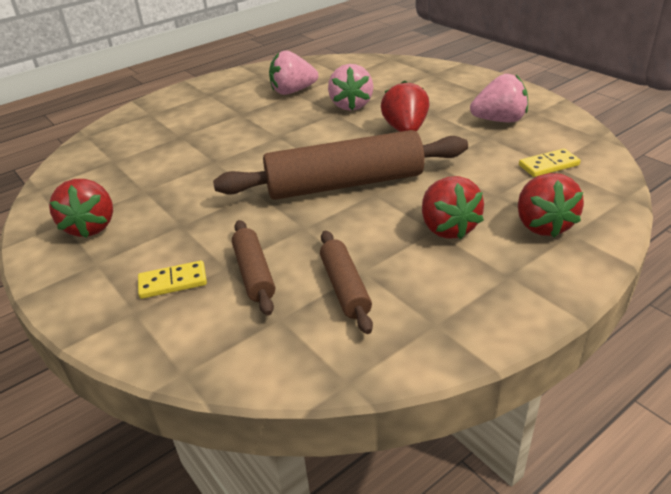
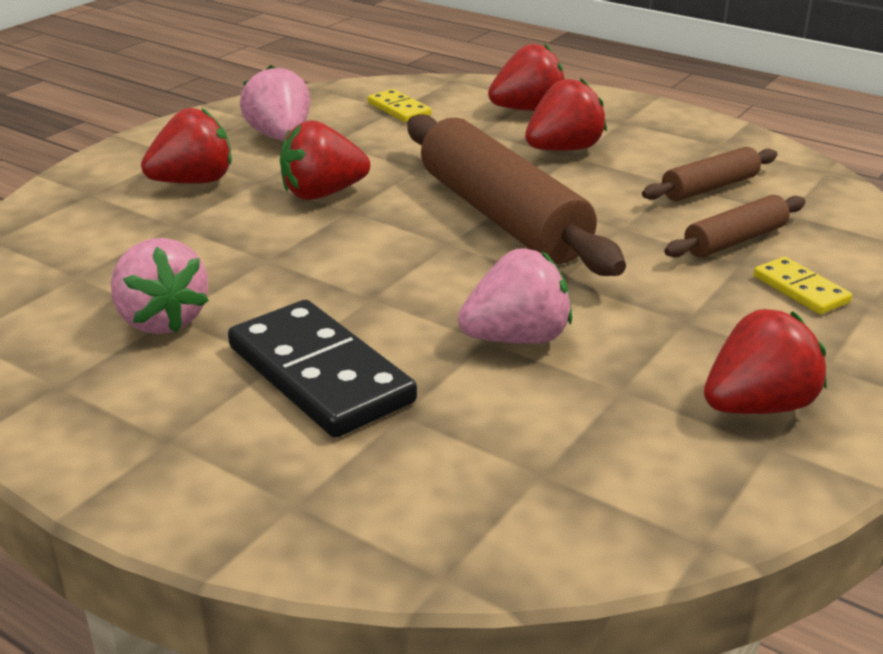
camera: 110 degrees left, 5 degrees down
pink strawberry [328,64,373,111] -> pink strawberry moved to [458,248,572,344]
none -> red strawberry [141,108,232,184]
none -> black domino [228,300,417,438]

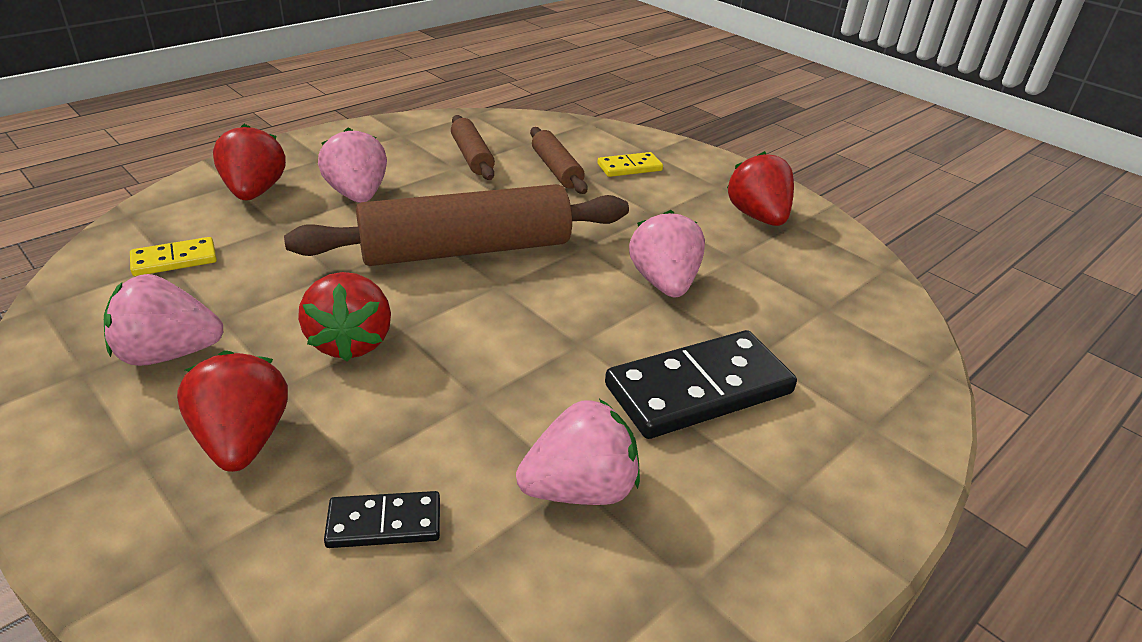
camera: 80 degrees left, 5 degrees up
red strawberry [525,78,607,151] -> pink strawberry [318,128,387,203]
none -> black domino [324,491,440,548]

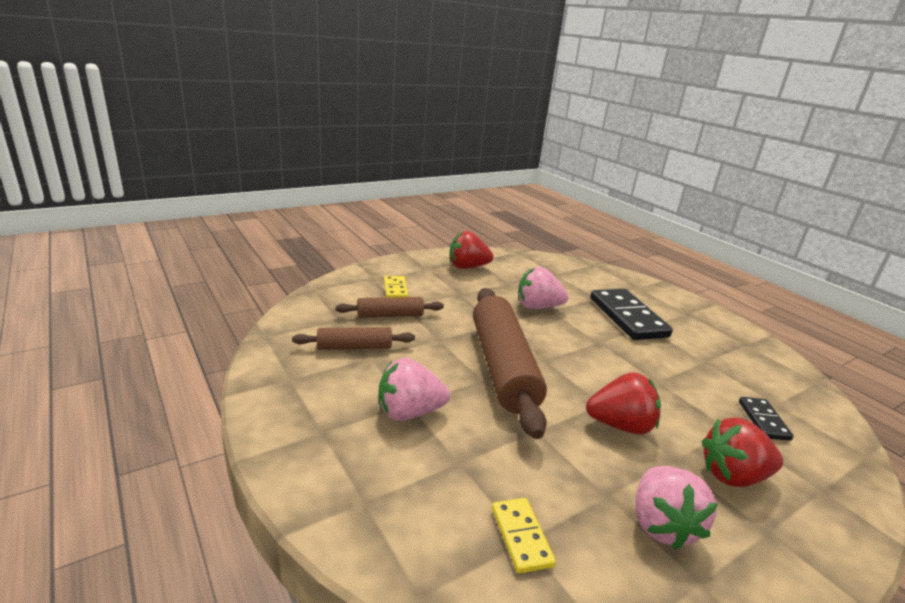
camera: 80 degrees left, 10 degrees down
red strawberry [213,124,286,200] -> none
pink strawberry [516,399,640,505] -> none

